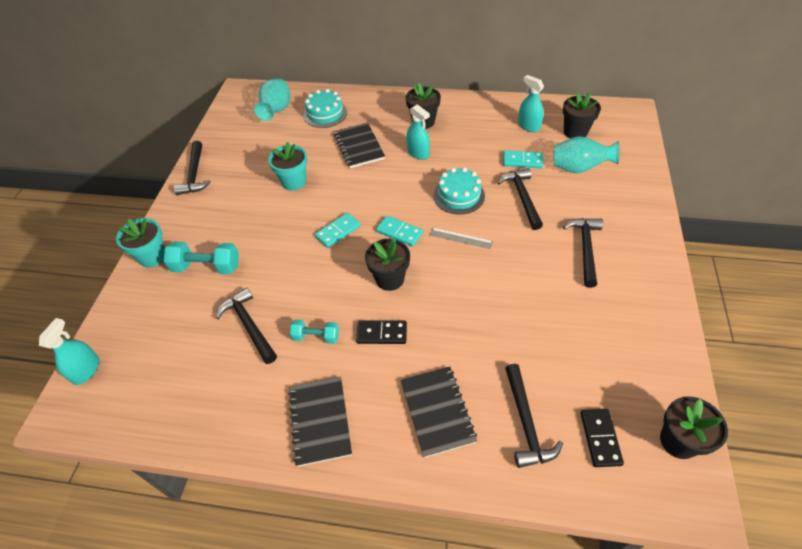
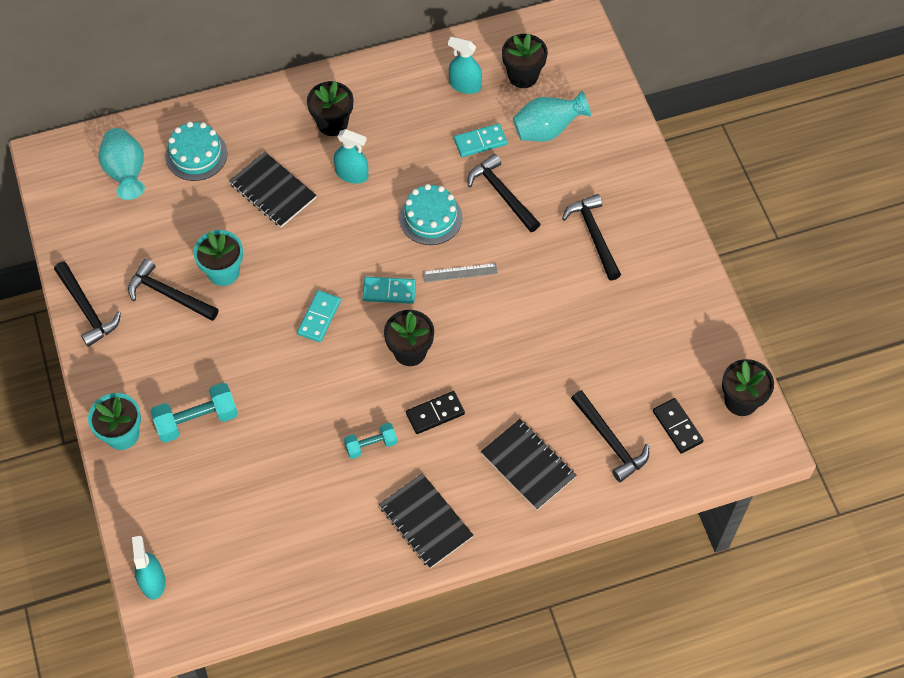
camera: 30 degrees left, 10 degrees up
black hammer [216,288,277,364] -> black hammer moved to [128,259,219,321]

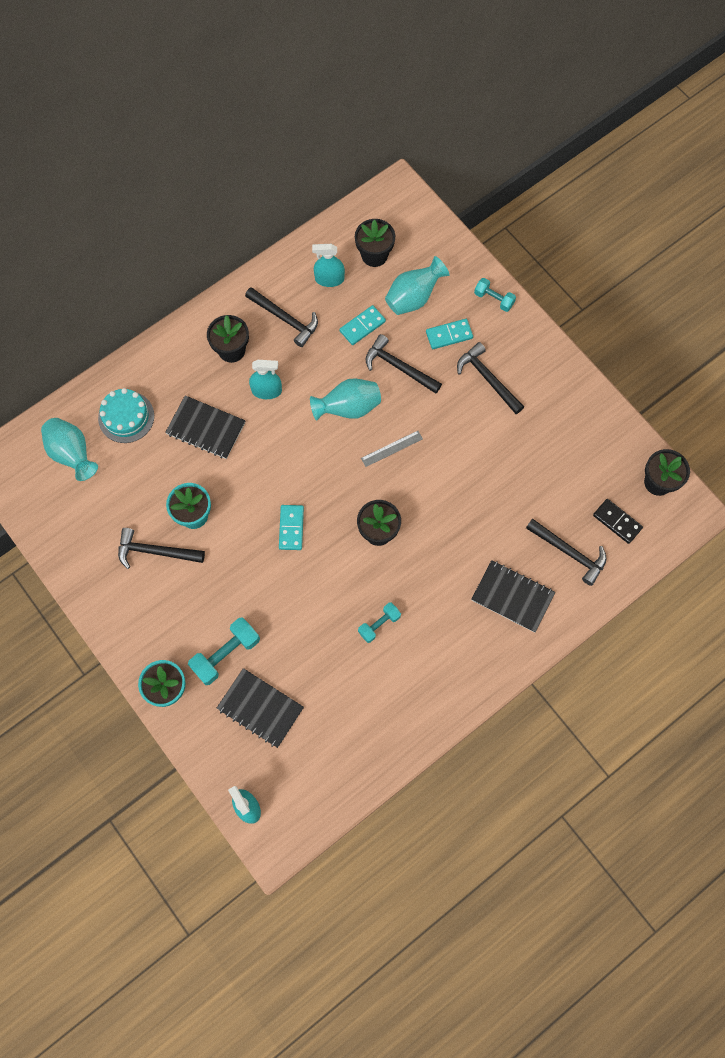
camera: 20 degrees left, 10 degrees up
black hammer [54,262,121,347] -> black hammer moved to [245,287,318,347]
turquoise domino [362,277,416,304] -> turquoise domino moved to [426,319,473,349]
black notebook [379,473,474,568] -> black notebook moved to [217,668,304,748]
turquoise cake [399,184,463,245] -> turquoise vase [310,378,381,421]
black domino [406,391,465,434] -> none
none -> turquoise dumbbell [474,278,516,312]

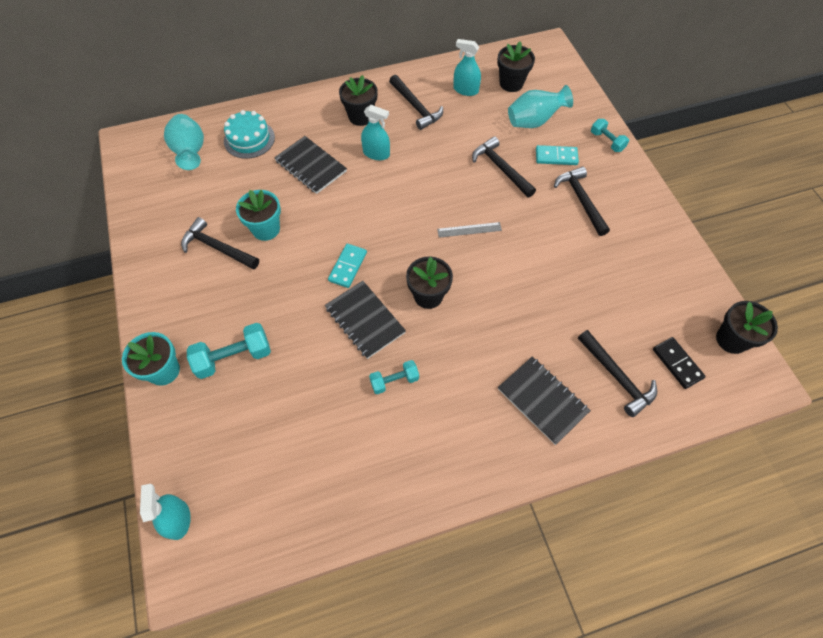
camera: 20 degrees right, 10 degrees down
black notebook [217,668,304,748] -> black notebook moved to [325,281,406,359]
turquoise vase [310,378,381,421] -> none
turquoise domino [339,305,386,345] -> none

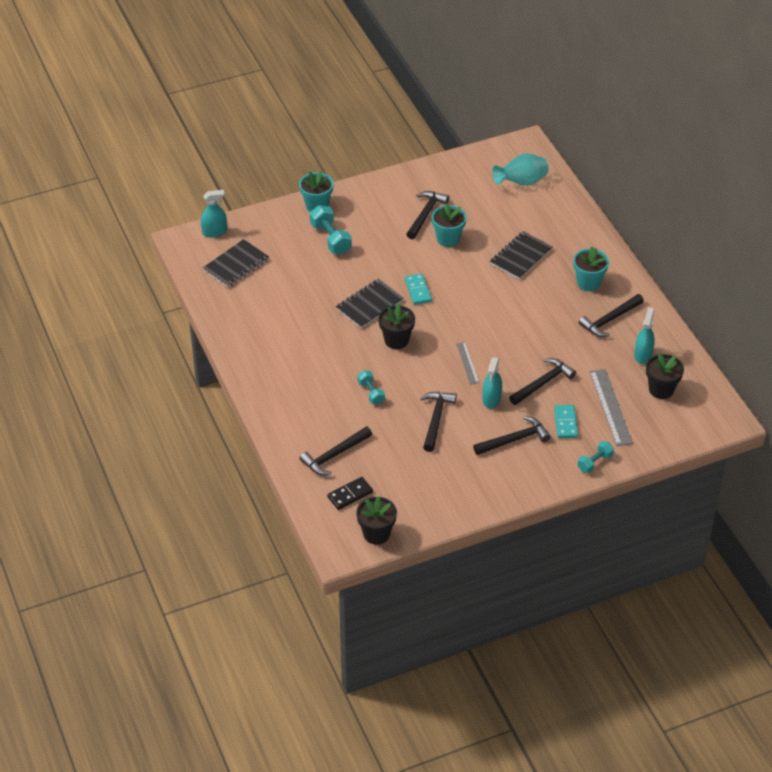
camera: 85 degrees right, 15 degrees down
turquoise cake [224,110,275,159] -> none
turquoise domino [328,244,367,288] -> turquoise domino turned 60 degrees clockwise [405,274,432,305]
black flower pot [339,75,378,126] -> turquoise flower pot [573,246,609,291]
turquoise spray bottle [361,105,390,160] -> turquoise spray bottle moved to [483,357,502,408]
turquoise dumbbell [369,360,419,394] -> turquoise dumbbell moved to [358,370,385,405]
black notebook [498,356,591,445] -> black notebook moved to [203,239,269,288]
turquoise vase [508,85,573,128] -> grey ruler [590,369,633,446]
none -> black hammer [420,392,457,452]

